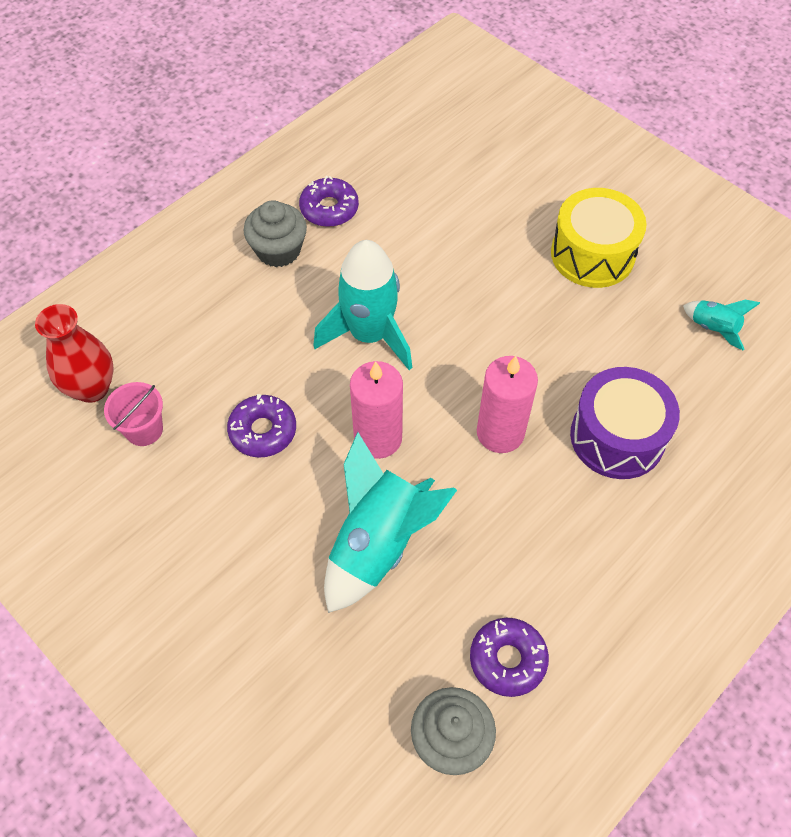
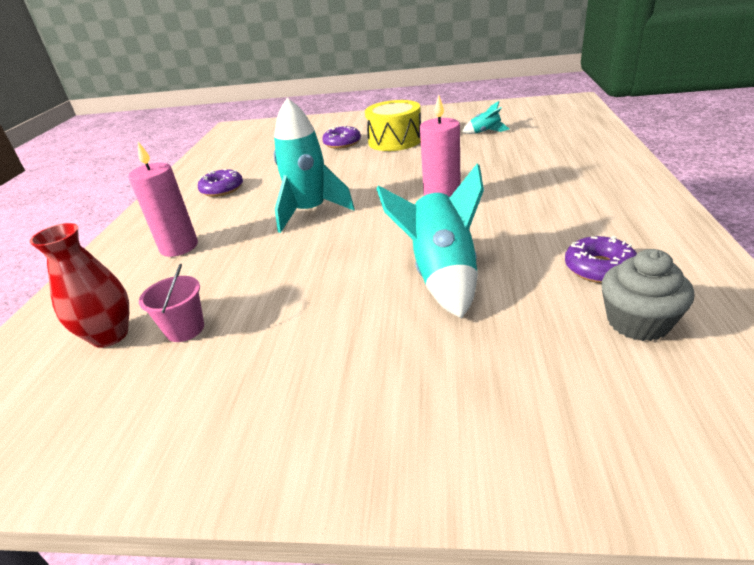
camera: 35 degrees left, 25 degrees down
purple donut [227,394,296,458] -> purple donut moved to [322,126,361,149]
grey cupcake [244,200,307,267] -> none
pink candle [350,361,403,459] -> pink candle moved to [128,142,198,257]
purple drum [570,367,680,479] -> none

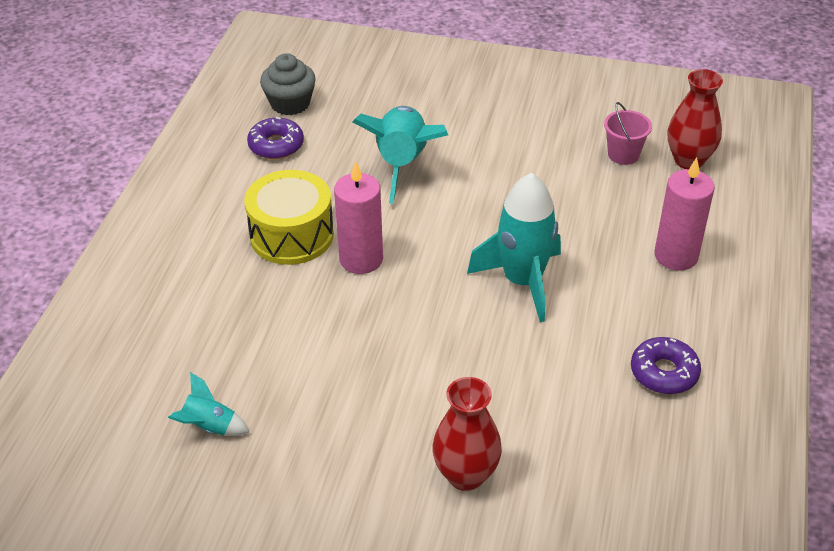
camera: 175 degrees left, 10 degrees up
purple donut [322,126,361,149] -> red vase [432,377,502,491]
yellow drum [365,100,421,151] -> yellow drum moved to [245,170,334,265]

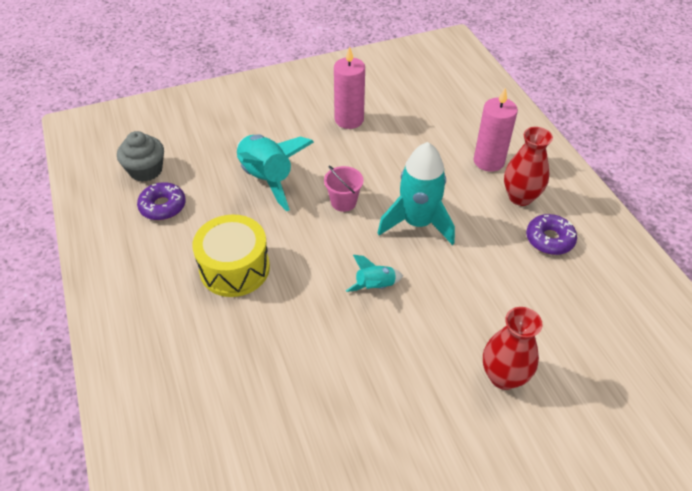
camera: 35 degrees left, 5 degrees up
turquoise rocket [168,372,249,436] -> turquoise rocket moved to [346,255,403,292]
pink candle [334,161,383,274] -> pink candle moved to [334,46,365,129]
pink bucket [604,102,652,165] -> pink bucket moved to [324,166,364,212]
red vase [668,69,723,169] -> red vase moved to [504,127,553,206]

